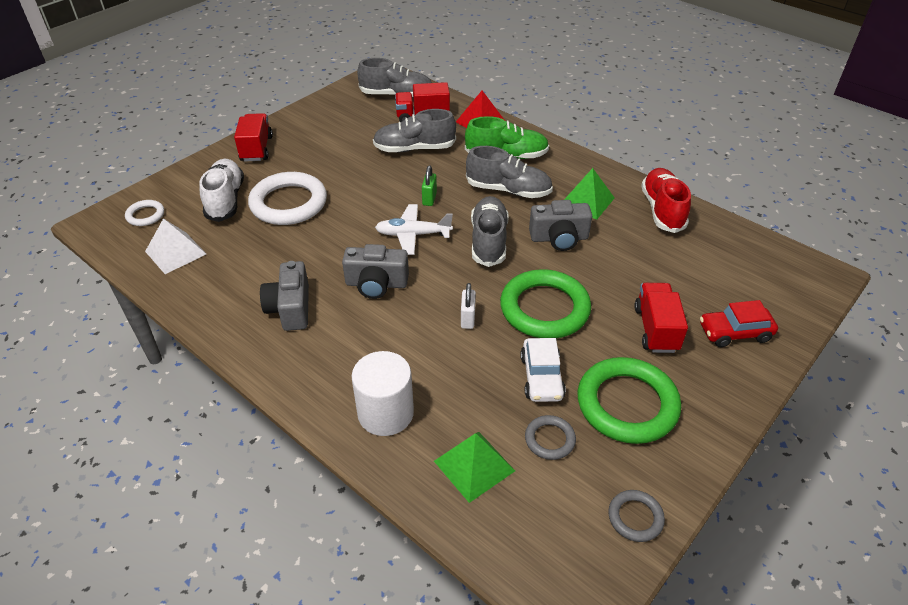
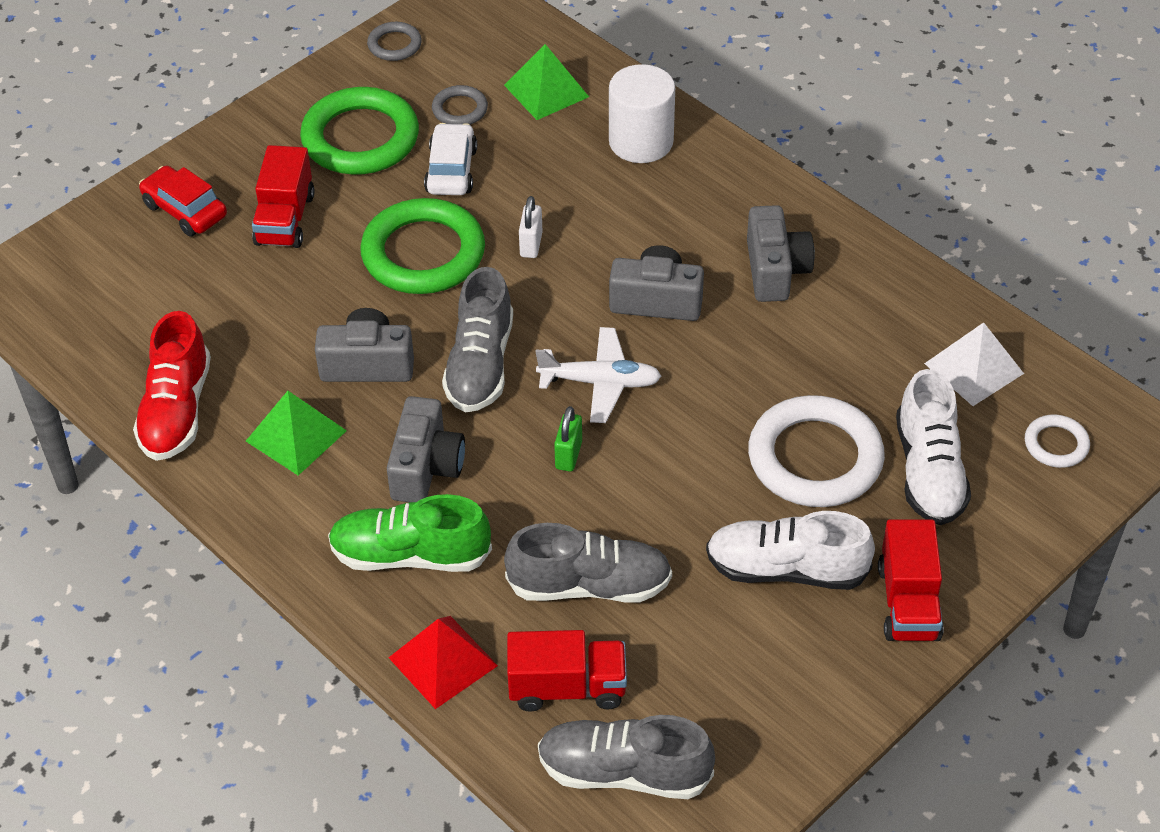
camera: 175 degrees left, 5 degrees up
grey shoe [466,146,553,198] -> grey camera [387,396,465,502]
red car [700,300,778,347] -> red car turned 135 degrees counterclockwise [139,166,227,237]
none -> white shoe [706,511,875,590]

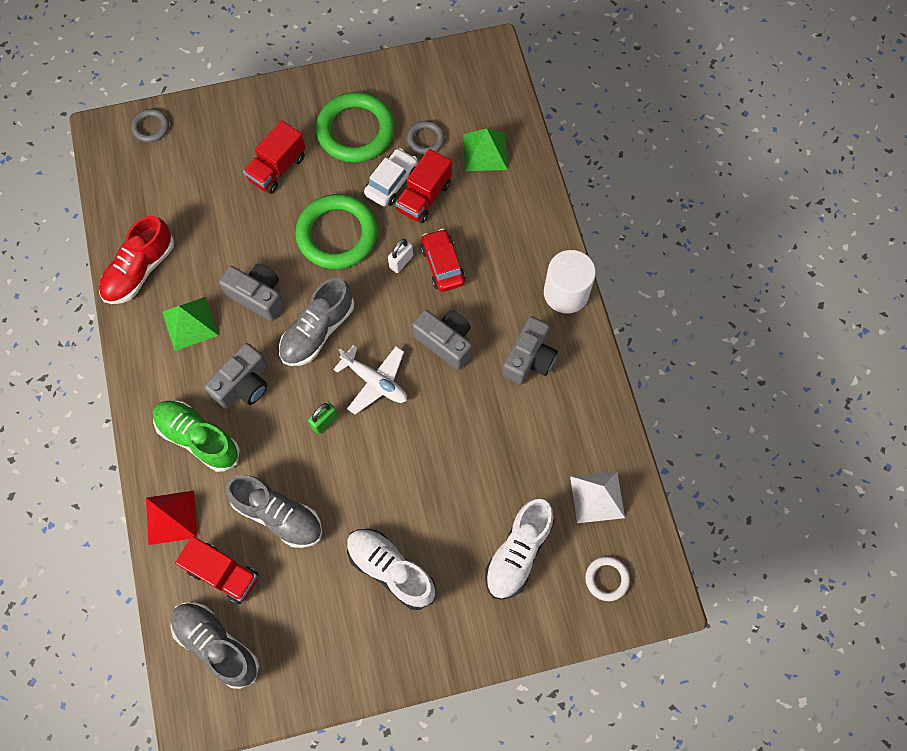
camera: 30 degrees right, 20 degrees up
red car [139,166,227,237] -> red car moved to [421,229,465,292]
grey ring [367,22,422,61] -> grey ring moved to [131,109,169,142]
white cylinder [609,64,675,163] -> white cylinder moved to [544,250,596,313]
white ring [748,395,885,507] -> none
red truck [878,519,944,641] -> red truck moved to [396,149,452,223]

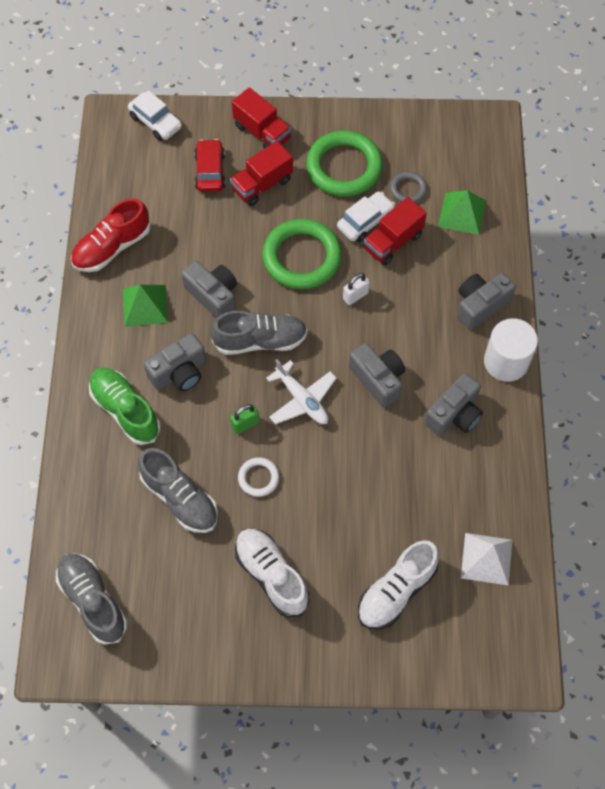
camera: 15 degrees right, 5 degrees down
grey ring [131,109,169,142] -> white car [128,90,182,141]
red pyramid [146,491,197,545] -> none
red truck [175,536,259,604] -> red truck moved to [232,88,291,149]
grey shoe [279,278,354,366] -> grey shoe turned 150 degrees counterclockwise [211,311,308,355]
red car [421,229,465,292] -> red car moved to [194,139,226,192]
white ring [585,557,630,601] -> white ring moved to [238,457,279,497]
none -> grey camera [457,273,516,330]

